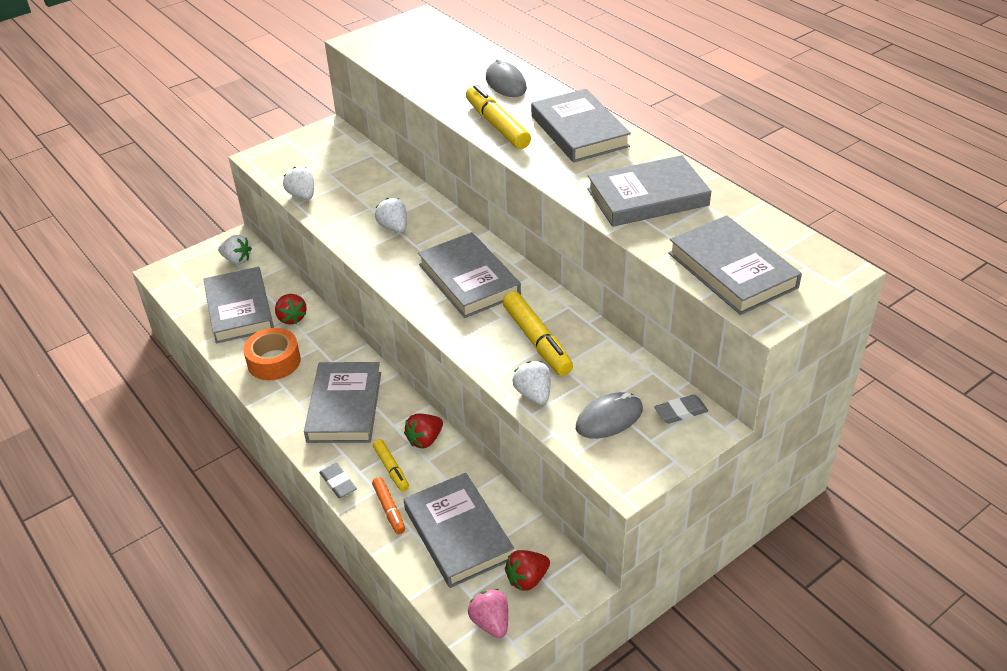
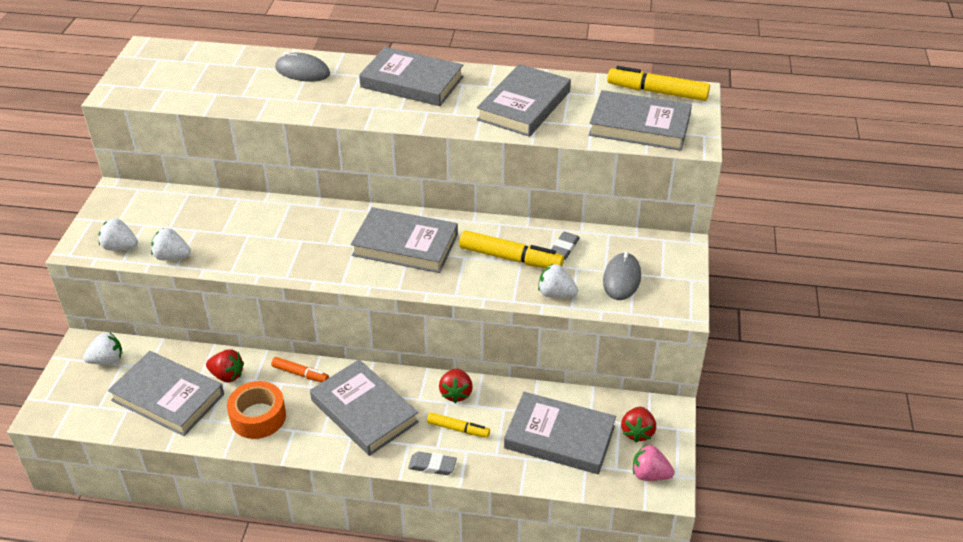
camera: 45 degrees left, 0 degrees up
orange marker [372,477,405,534] -> orange marker moved to [271,357,329,382]
white strawberry [375,198,407,233] -> white strawberry moved to [99,219,138,251]
yellow marker [466,85,531,149] -> yellow marker moved to [607,66,710,101]
grey eraser [654,395,708,424] -> grey eraser moved to [551,231,580,260]

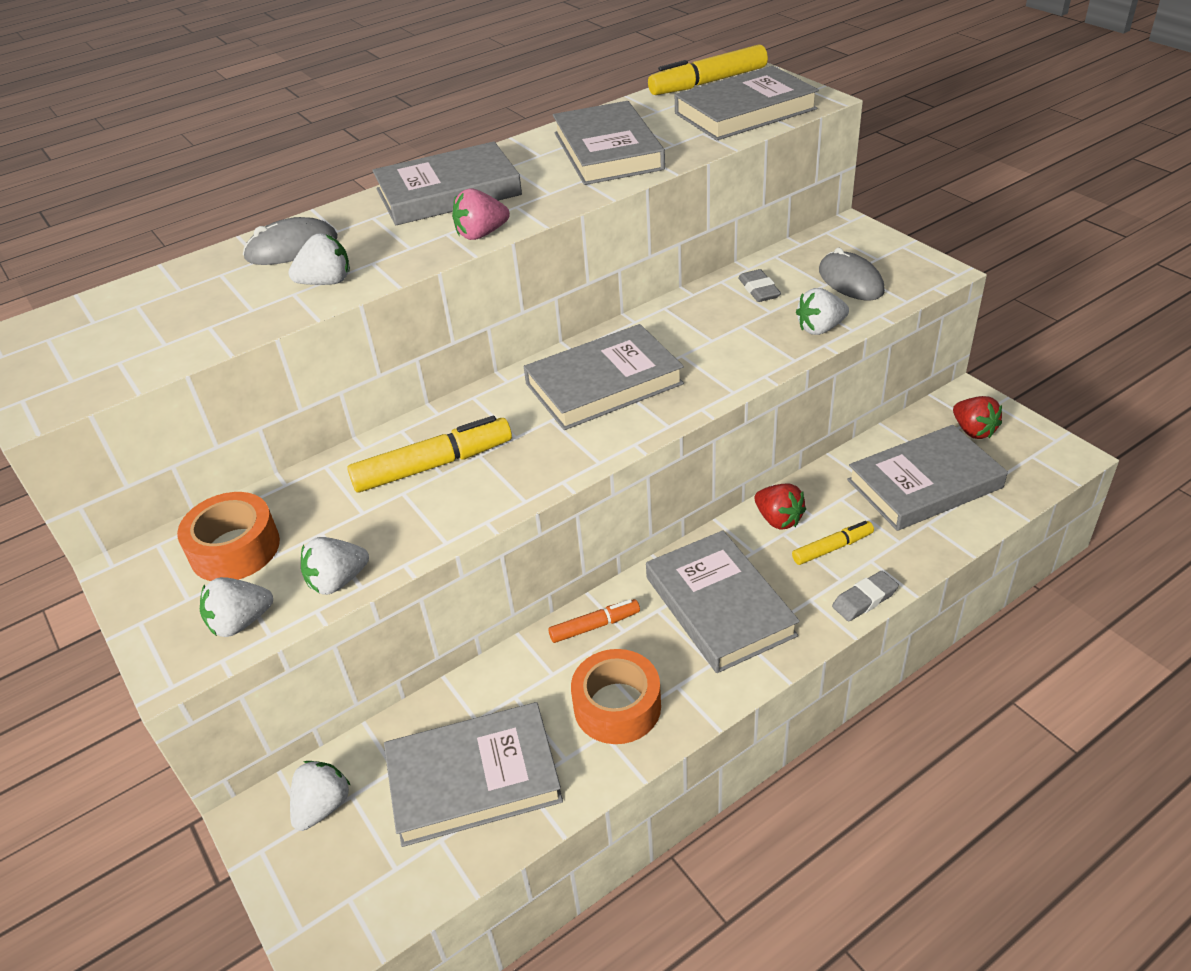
camera: 40 degrees left, 0 degrees up
red strawberry [206,349,244,382] -> none
grey book [310,359,419,456] -> grey book turned 60 degrees clockwise [646,530,800,673]
yellow marker [459,230,564,268] -> yellow marker moved to [347,416,512,493]
pink strawberry [633,445,674,481] -> pink strawberry moved to [452,189,510,240]
none -> orange tape [177,492,280,581]
none -> white strawberry [288,233,350,285]

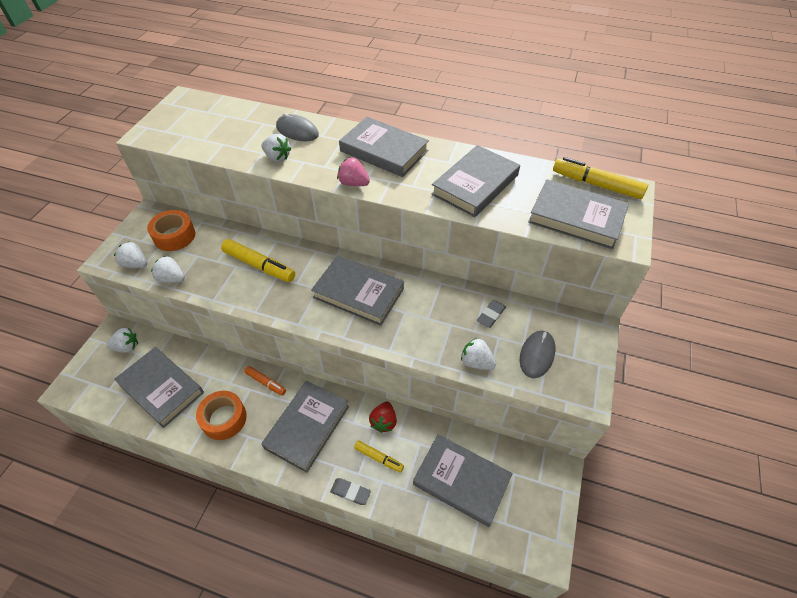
camera: 50 degrees right, 10 degrees up
red strawberry [953,396,1002,439] -> none

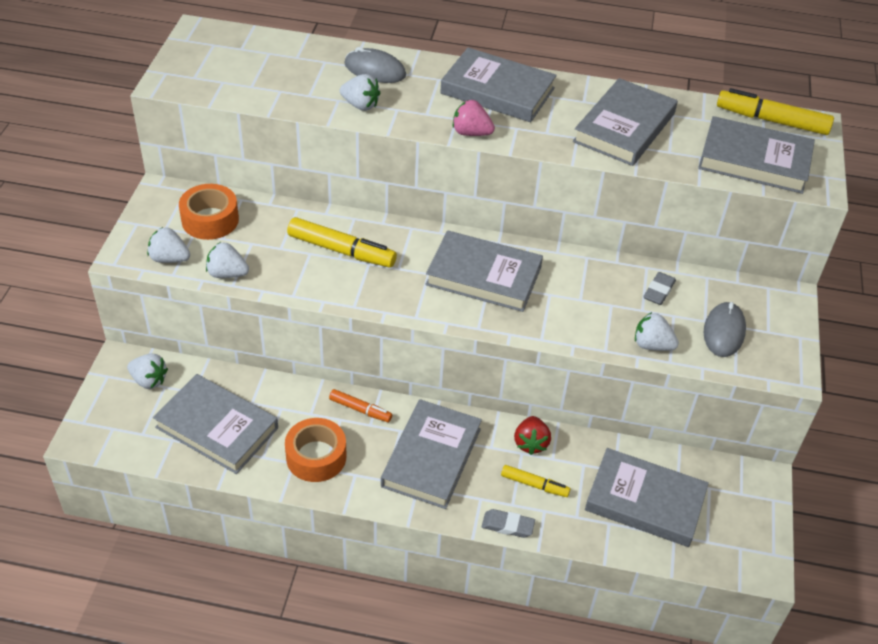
camera: 10 degrees left, 5 degrees down
white strawberry [106,328,138,353] -> white strawberry turned 45 degrees clockwise [127,354,168,389]

